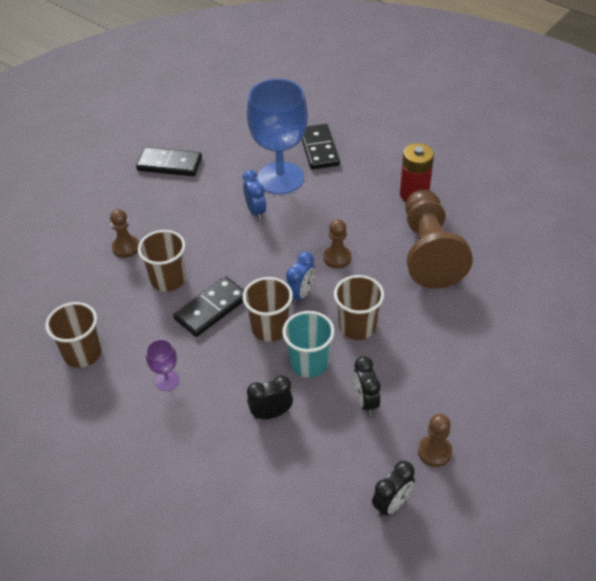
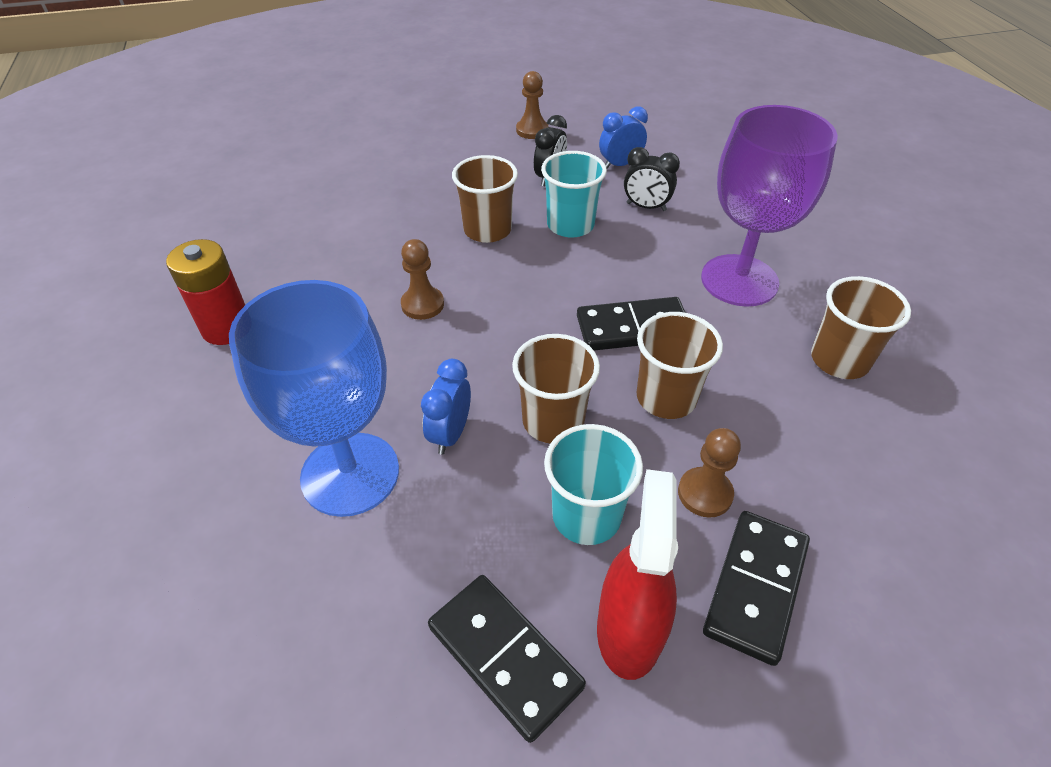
camera: 145 degrees left, 0 degrees up
purple goblet [146,339,179,391] -> purple goblet [701,105,838,307], size x2.39
brown cup [243,277,293,342] -> brown cup moved to [512,334,600,443]
blue clock [286,252,315,305] -> blue clock moved to [599,106,648,169]
black domino [302,124,340,169] -> black domino moved to [703,511,810,666]
black clock [372,461,415,517] -> none
brown pawn [405,189,473,289] -> none
none -> turquoise cup [544,424,643,545]
none -> red spray bottle [597,469,678,680]

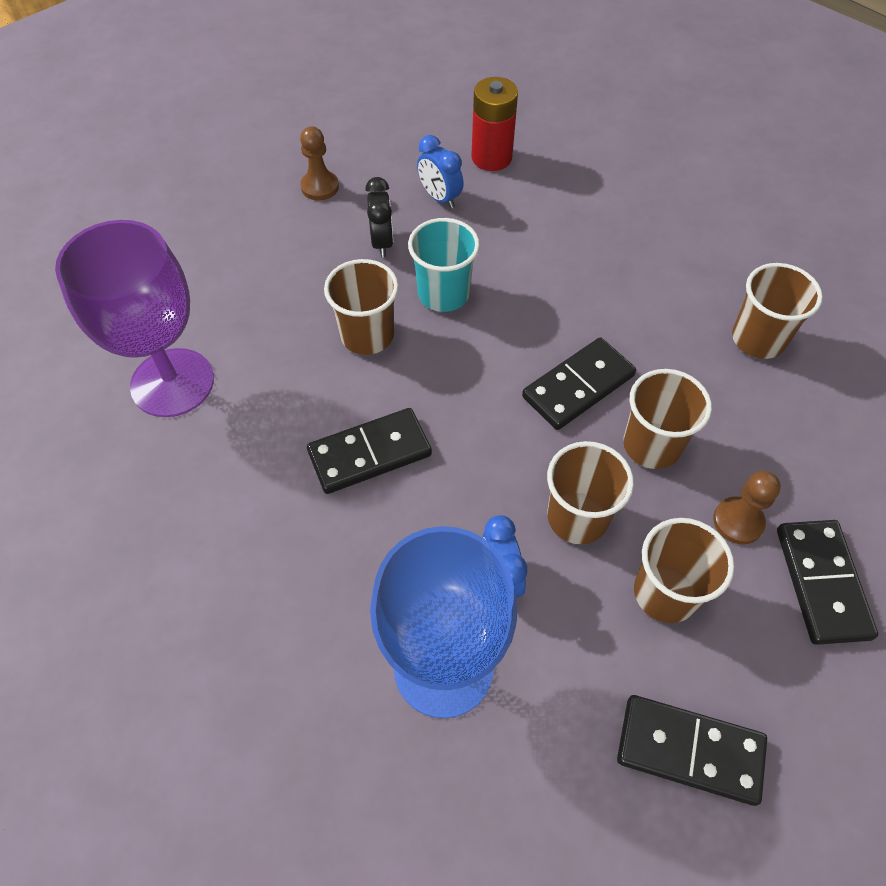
camera: 30 degrees left, 10 degrees up
red battery [166,239,245,345] -> red battery moved to [471,77,518,171]
brown pawn [401,239,444,320] -> black domino [307,408,432,494]
turquoise cup [544,424,643,545] -> brown cup [634,518,734,623]
red spray bottle [597,469,678,680] -> none
blue clock [599,106,648,169] -> blue clock turned 75 degrees counterclockwise [417,135,464,209]
black clock [624,147,680,211] -> none
purple goblet [701,105,838,307] -> purple goblet moved to [55,220,214,417]

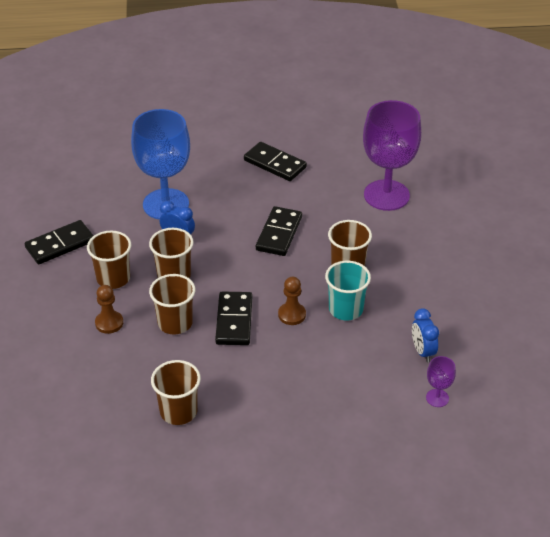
camera: 130 degrees right, 15 degrees down
brown pawn [300,126,339,201] -> brown pawn moved to [278,277,306,325]
black clock [365,177,393,257] -> none
blue clock [417,135,464,209] -> blue clock turned 105 degrees counterclockwise [412,308,439,362]
red battery [471,77,518,171] -> purple goblet [426,356,456,407]
black domino [777,520,878,645] -> black domino moved to [244,142,307,181]

